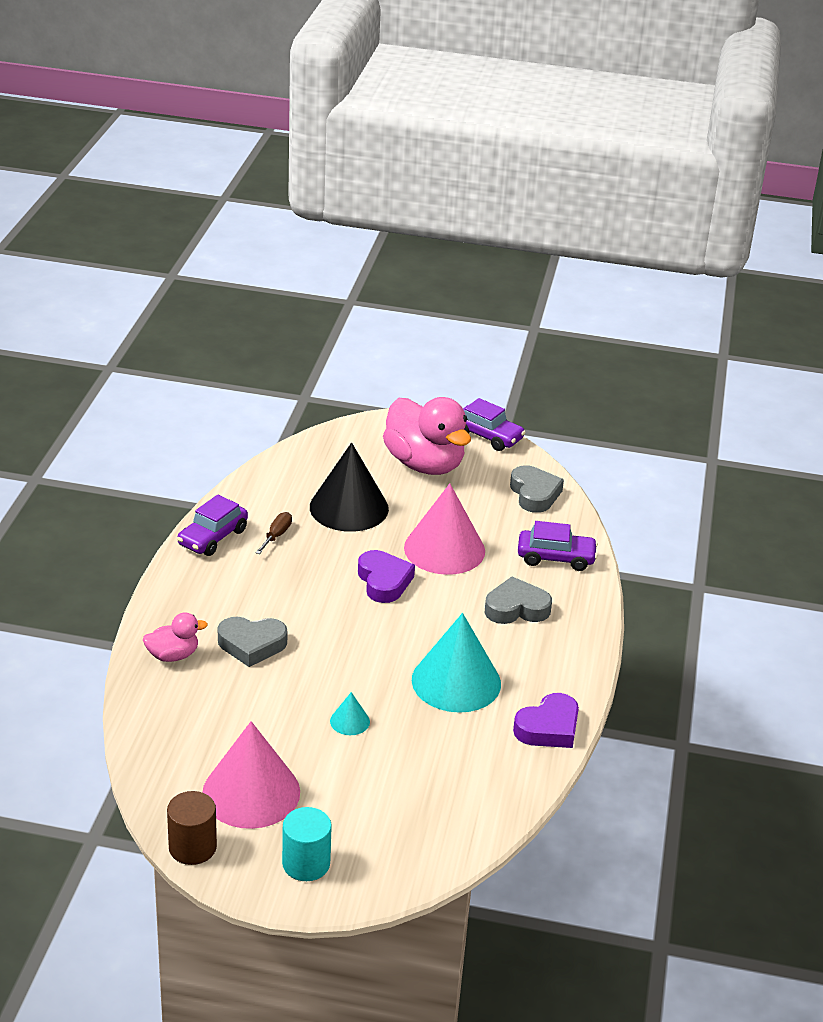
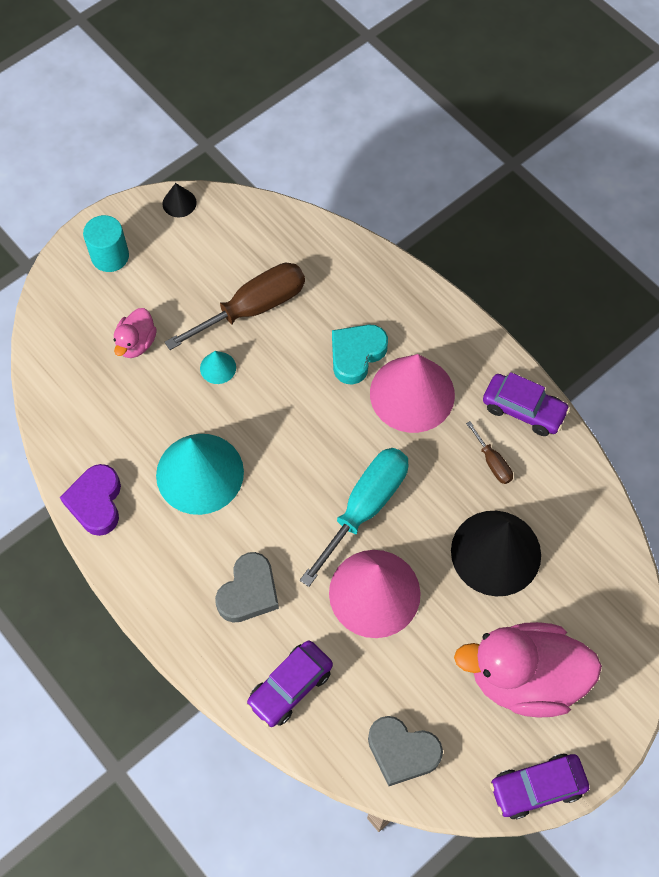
camera: 130 degrees right, 30 degrees up
pink duck [143,612,208,662] -> pink duck moved to [114,308,157,358]
brown cylinder [167,791,217,865] -> black cone [163,183,197,218]
purple car [177,495,248,556] -> purple car turned 135 degrees clockwise [483,372,570,436]
pink cone [202,721,300,829] -> pink cone moved to [370,354,455,433]
grey heart [218,617,287,667] -> turquoise heart [332,324,388,385]
purple heart [358,550,415,603] -> turquoise screwdriver [300,448,408,587]
none -> brown screwdriver [165,263,305,350]

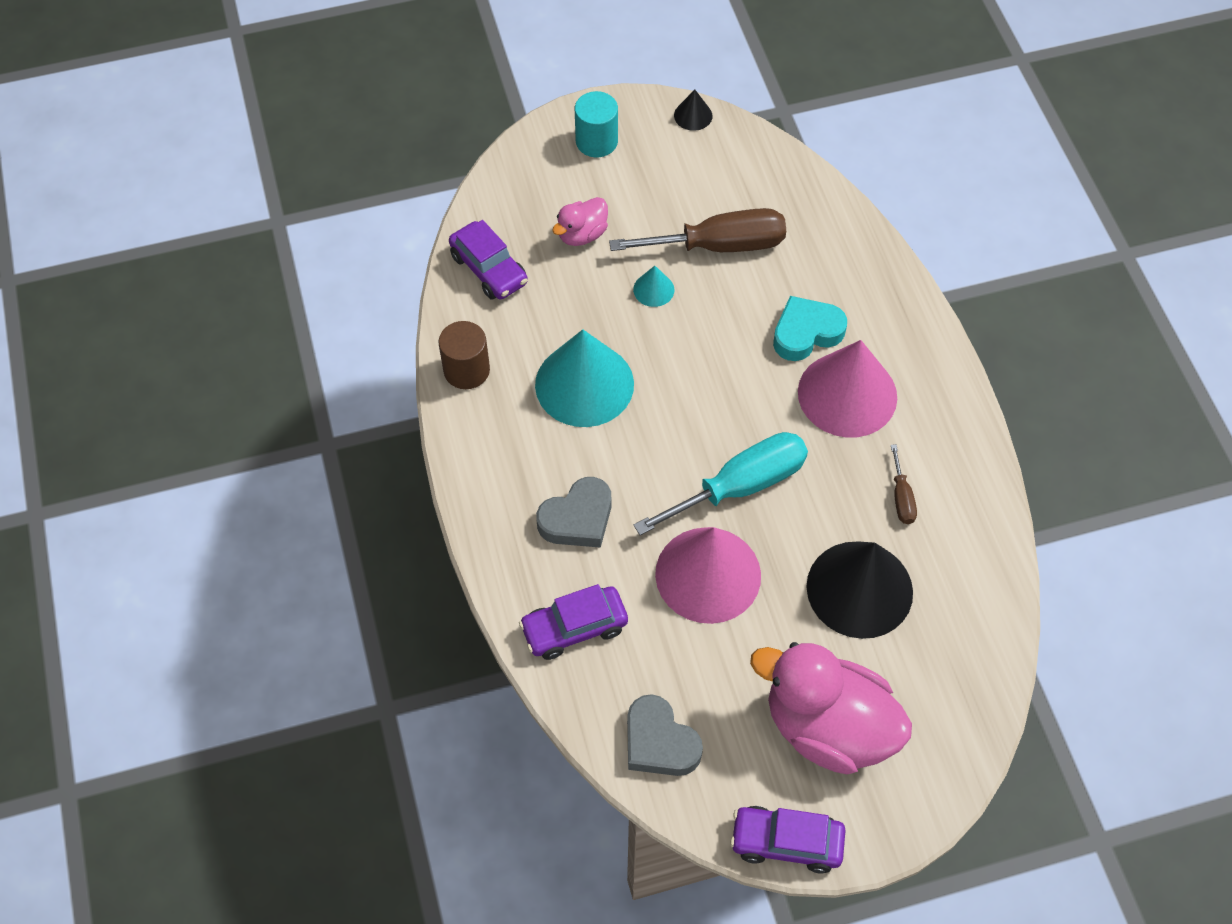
camera: 25 degrees right, 5 degrees down
purple heart [60,464,121,536] -> brown cylinder [439,321,490,389]
purple car [483,372,570,436] -> purple car moved to [449,220,528,300]

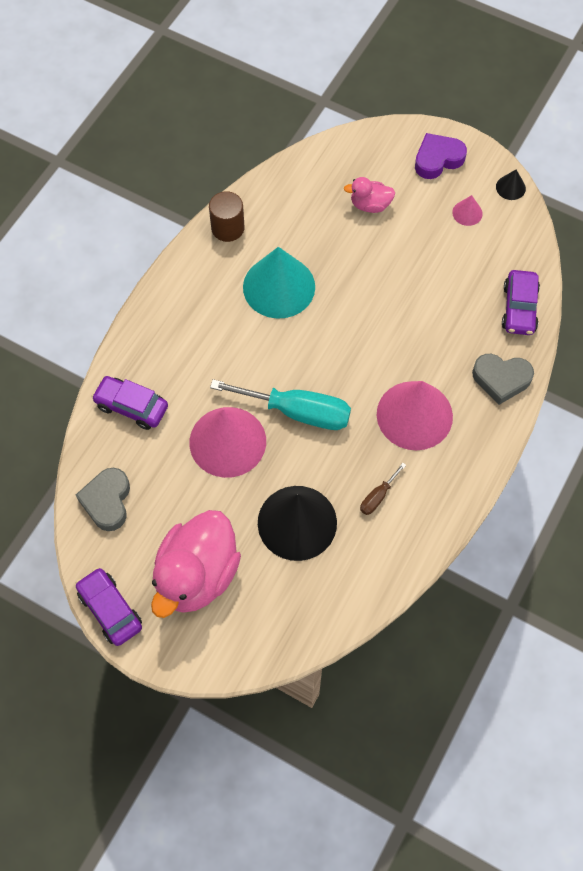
camera: 45 degrees right, 5 degrees up
purple car [449,220,528,300] -> purple car moved to [502,270,540,335]
grey heart [536,477,611,548] -> grey heart moved to [472,354,534,405]
turquoise cylinder [575,91,618,157] -> purple heart [415,133,467,179]
brown screwdriver [609,208,786,252] -> none
turquoise cone [633,266,674,307] -> none
pink duck [750,642,912,774] -> pink duck turned 135 degrees counterclockwise [151,510,241,618]
turquoise heart [773,296,847,361] -> none
none -> pink cone [452,195,483,226]

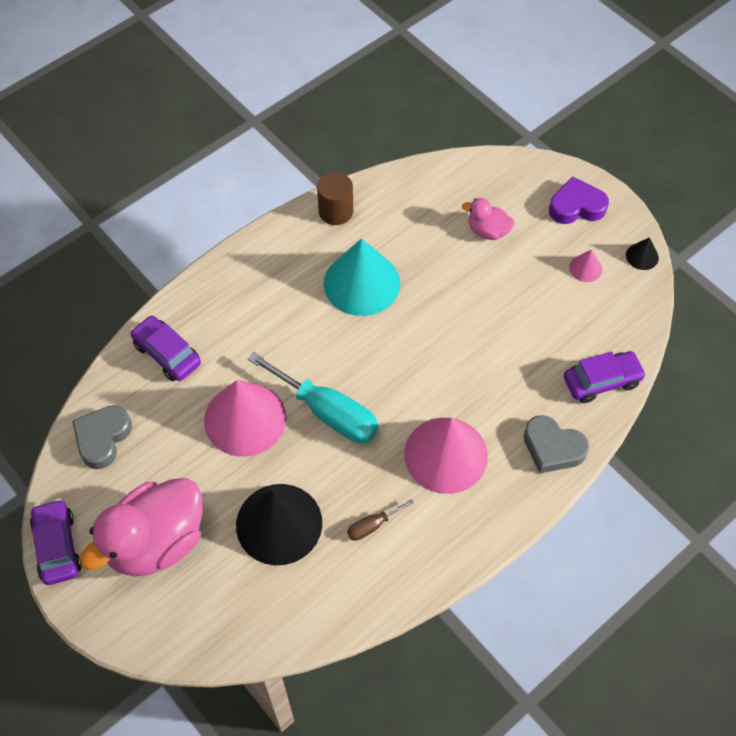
camera: 20 degrees right, 5 degrees down
purple car [502,270,540,335] -> purple car turned 135 degrees counterclockwise [564,351,646,403]

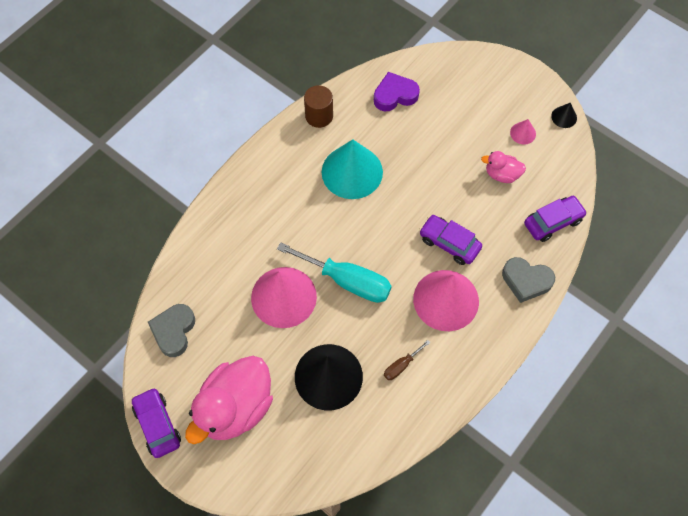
camera: 10 degrees left, 5 degrees up
purple car [130,315,201,381] -> purple car moved to [419,215,482,265]
pink duck [462,198,515,240] -> pink duck moved to [481,151,526,183]
purple heart [549,176,609,224] -> purple heart moved to [374,72,420,111]

